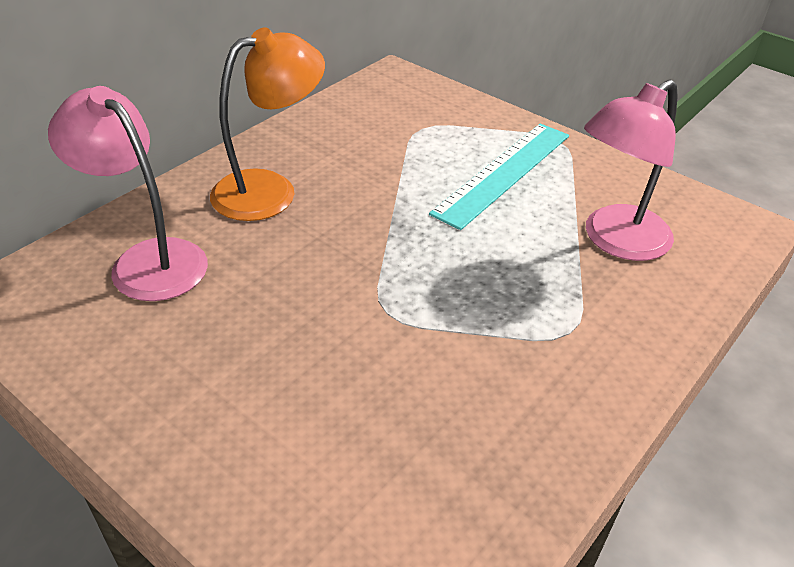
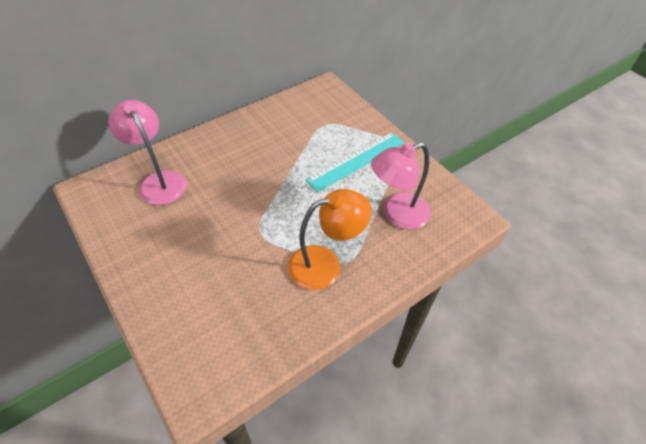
camera: 15 degrees right, 10 degrees up
orange lamp [210,27,325,221] -> orange lamp moved to [288,189,372,290]

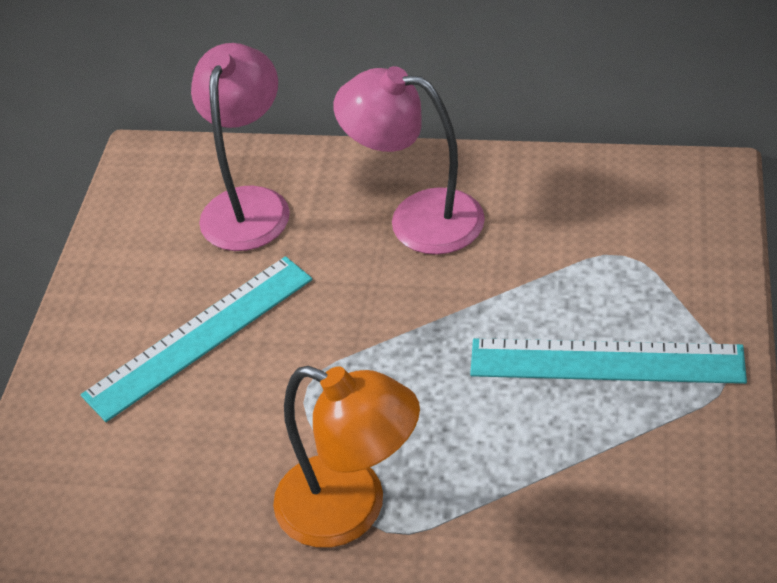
camera: 50 degrees right, 5 degrees down
pink lamp [371,142,431,229] -> pink lamp moved to [333,66,485,255]
none -> turquoise ruler [81,256,313,422]

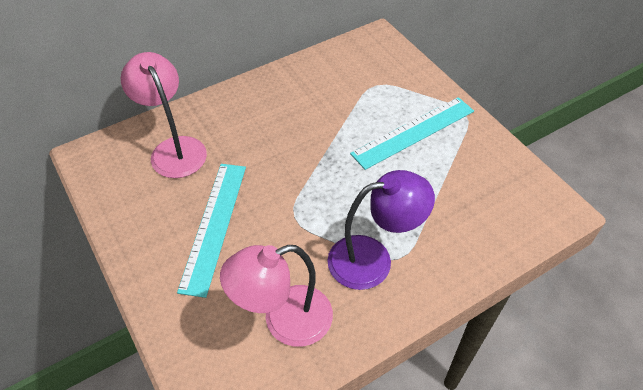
camera: 45 degrees left, 5 degrees up
orange lamp [273,366,420,548] -> purple lamp [328,170,435,290]
pink lamp [333,66,485,255] -> pink lamp moved to [220,245,333,347]

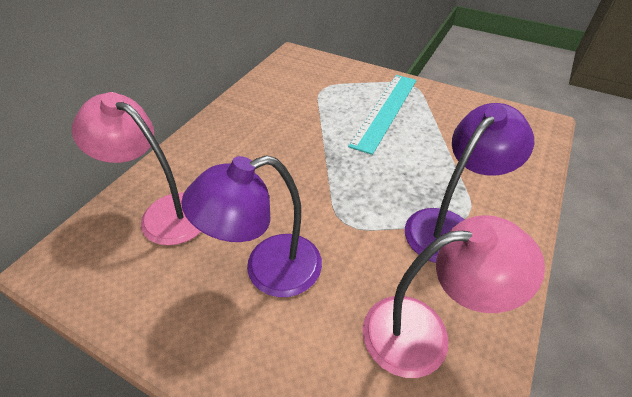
camera: 30 degrees left, 5 degrees down
turquoise ruler [177,164,246,298] -> purple lamp [181,155,322,297]
pink lamp [220,245,333,347] -> pink lamp turned 135 degrees counterclockwise [363,215,545,378]

